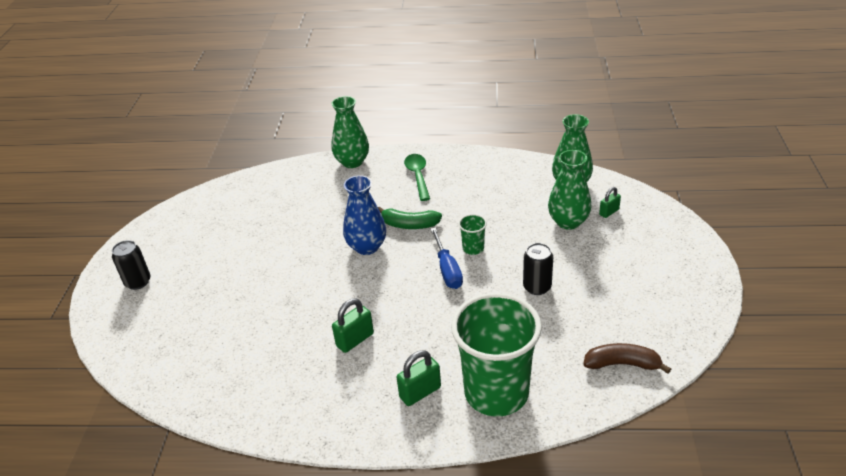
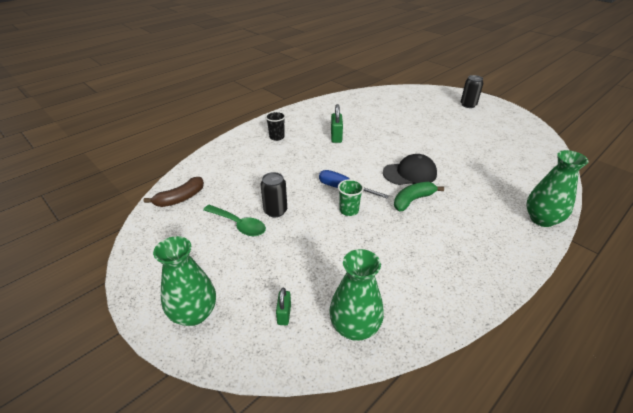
camera: 130 degrees right, 0 degrees up
blue vase [343,175,386,255] -> black cap [383,154,437,185]
green padlock [397,350,441,406] -> black cup [265,111,286,141]
green spoon [404,154,430,201] -> green spoon moved to [203,205,266,236]
green cup [451,293,542,416] -> none
green vase [548,150,592,230] -> green vase moved to [153,236,216,326]

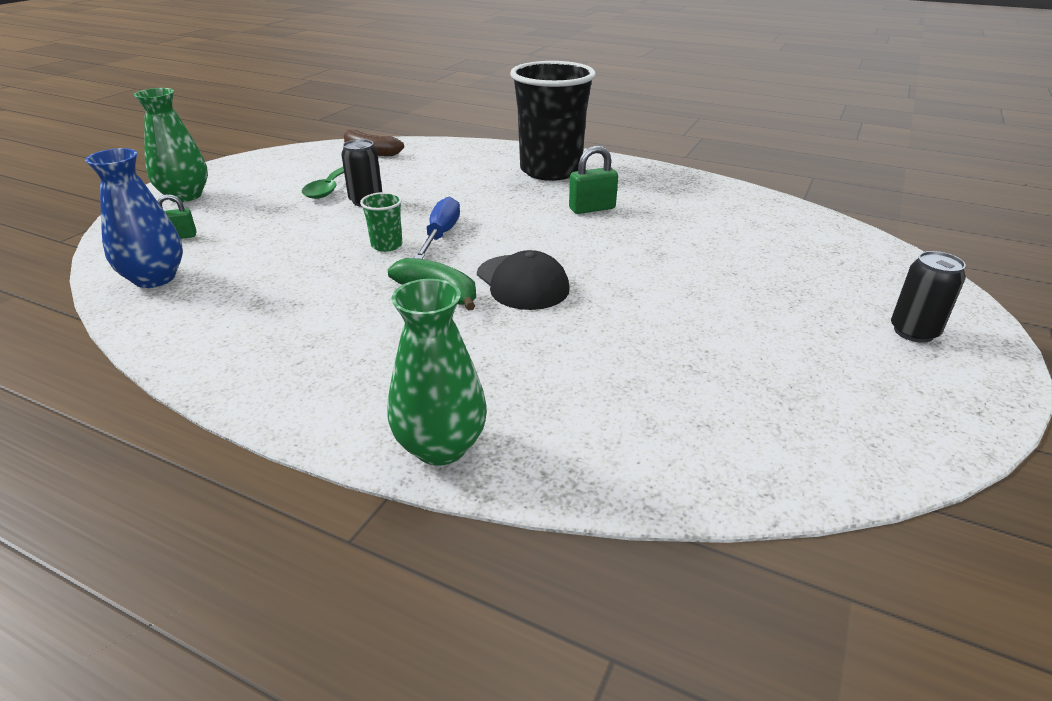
camera: 70 degrees right, 5 degrees down
black cup [265,111,286,141] -> black cup [510,61,596,181], size x2.45
green vase [329,249,384,341] -> blue vase [85,148,183,288]

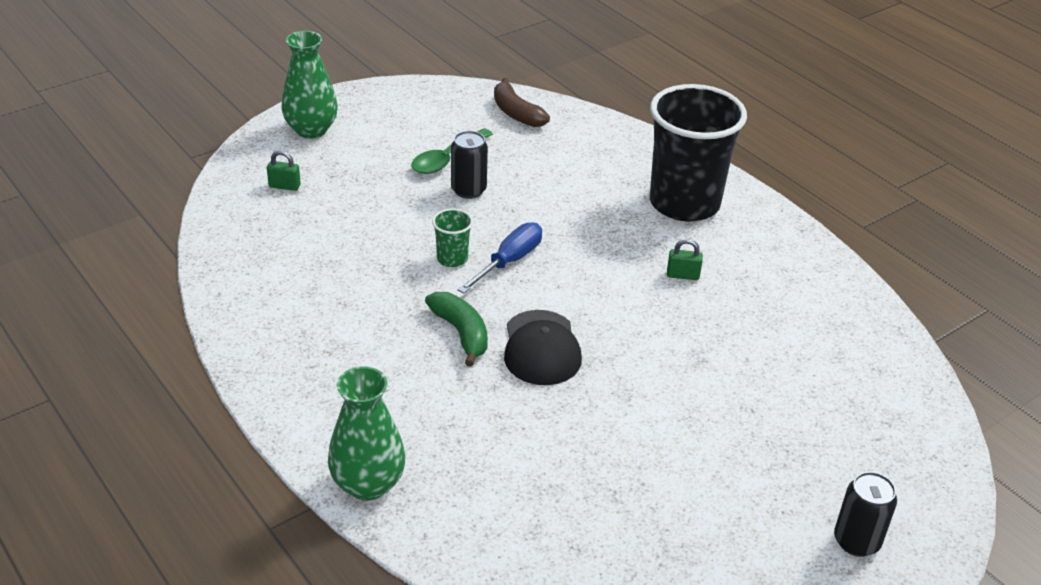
camera: 25 degrees right, 5 degrees up
blue vase [85,148,183,288] -> none
green padlock [569,145,618,214] -> green padlock [667,239,703,280], size x0.65

